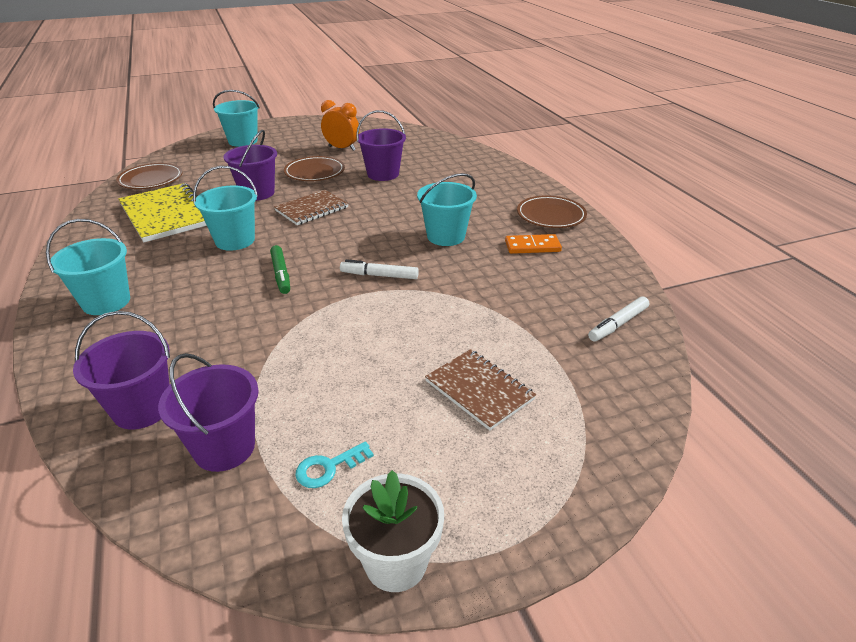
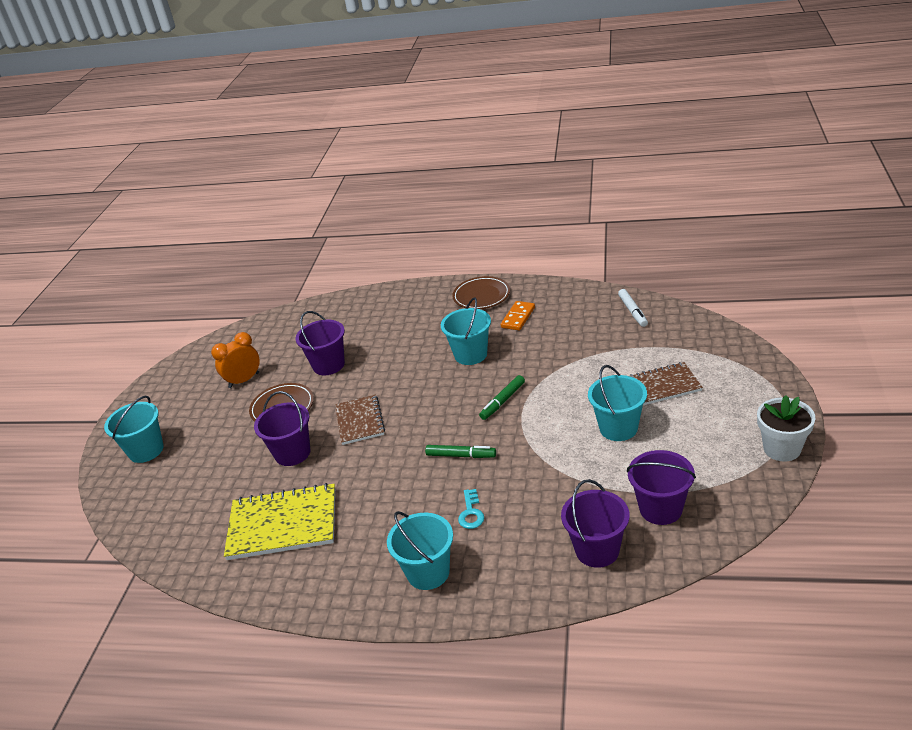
camera: 55 degrees left, 0 degrees up
brown plate [116,163,183,189] -> none
turquoise bucket [193,166,258,251] -> turquoise bucket moved to [588,365,647,441]
turquoise key [295,441,374,488] -> turquoise key moved to [458,489,484,529]
white marker [340,259,419,279] -> green marker [479,375,525,420]

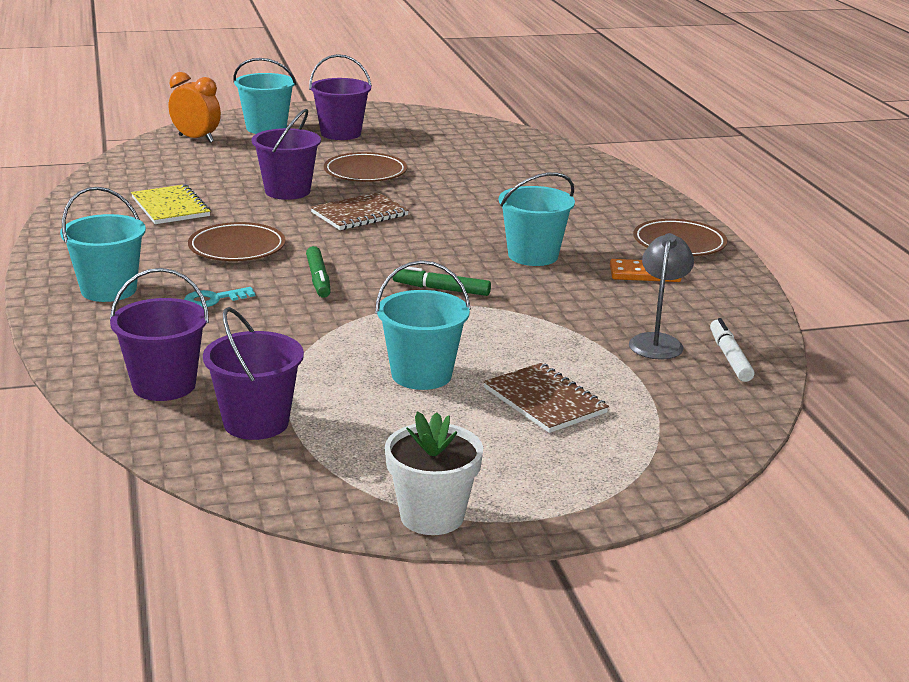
camera: 60 degrees right, 10 degrees down
orange clock [211,332,259,388] -> orange clock moved to [169,72,221,143]
yellow notebook [224,483,335,560] -> yellow notebook [131,184,211,224], size x0.64
purple bucket [296,311,345,375] -> purple bucket moved to [309,54,372,140]
white marker [618,289,648,327] -> white marker turned 120 degrees clockwise [710,318,754,382]
none -> brown plate [188,222,286,261]
none -> grey lamp [629,233,694,360]

